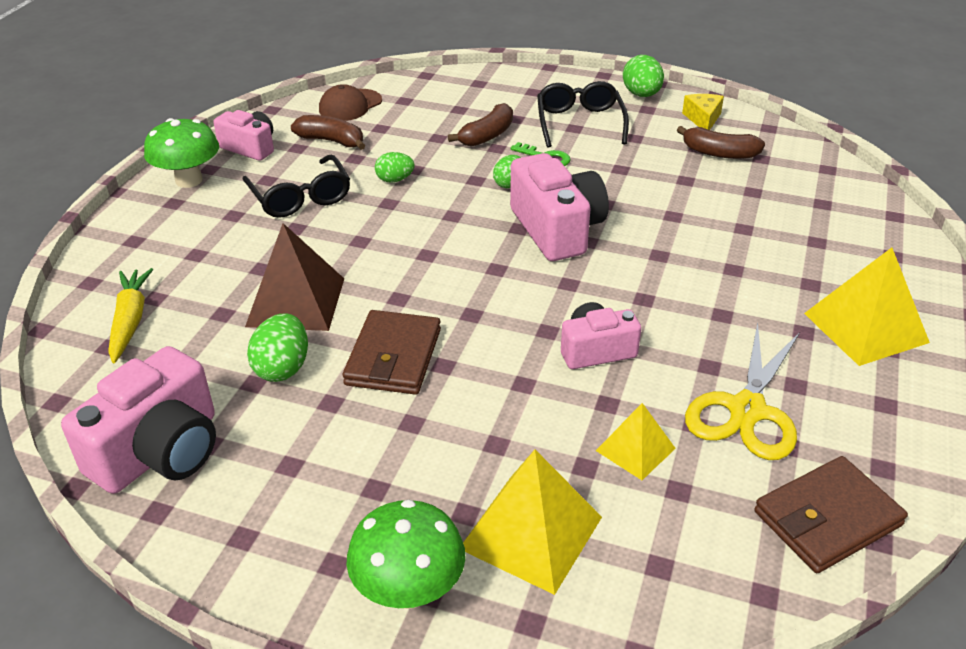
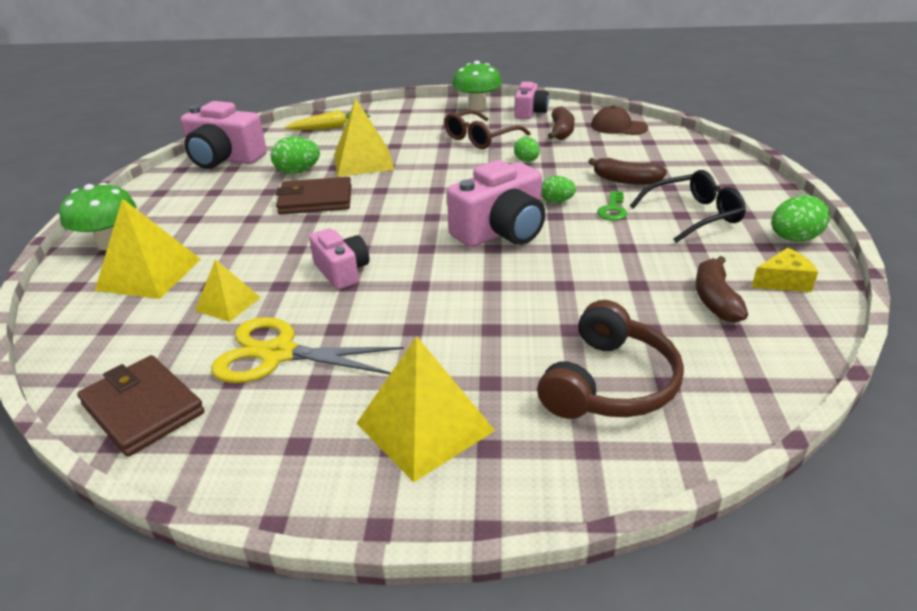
camera: 75 degrees right, 5 degrees down
black glasses [242,155,350,218] -> brown glasses [444,110,531,149]
brown pyramid [245,223,344,331] -> yellow pyramid [334,99,395,177]
none -> brown headphones [537,300,684,419]

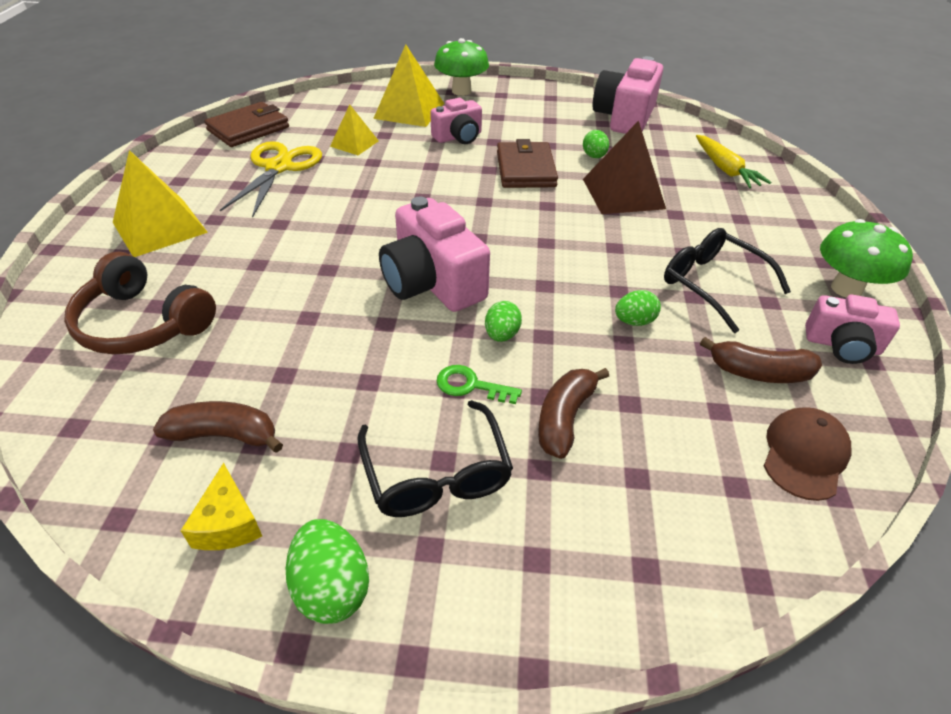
camera: 90 degrees right, 10 degrees up
green egg [271,136,320,174] -> green egg [583,130,609,158], size x0.67
pink camera [309,229,369,290] -> pink camera moved to [430,98,482,144]
yellow pyramid [334,99,395,177] -> brown pyramid [583,120,666,214]
brown glasses [444,110,531,149] -> black glasses [664,228,791,333]

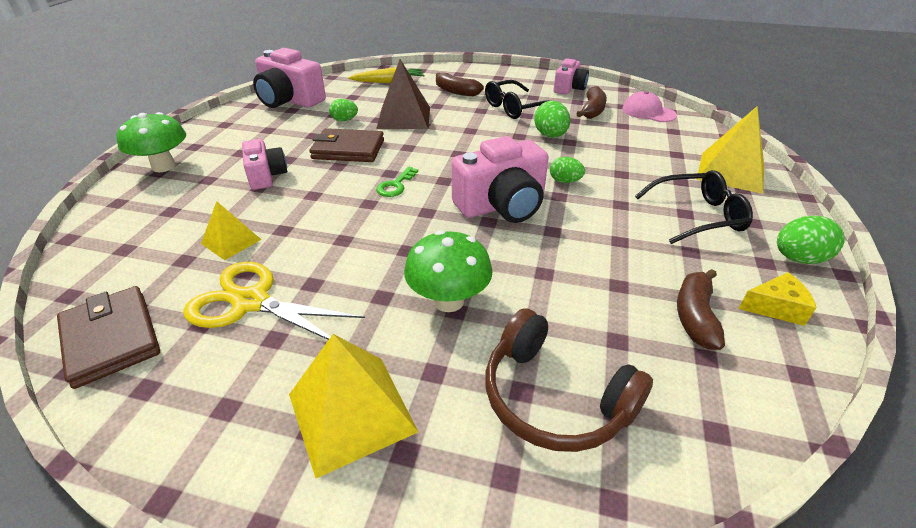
camera: 80 degrees left, 5 degrees down
brown headphones [64,252,216,355] -> brown headphones turned 90 degrees clockwise [485,308,653,452]
yellow pyramid [373,44,444,127] -> yellow pyramid moved to [696,106,764,194]
green key [437,365,522,404] -> green key moved to [376,167,418,197]
brown banana [538,368,609,459] -> brown banana moved to [436,73,484,96]
green egg [615,290,661,326] -> green egg [534,101,570,137], size x1.50
brown cap [764,407,851,501] -> pink cap [622,91,677,122]
green mushroom [820,219,913,298] -> green mushroom moved to [404,230,493,312]

